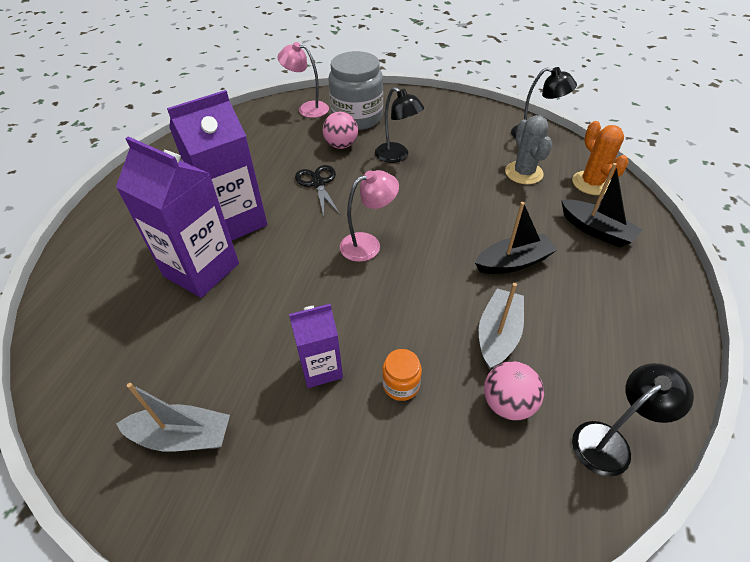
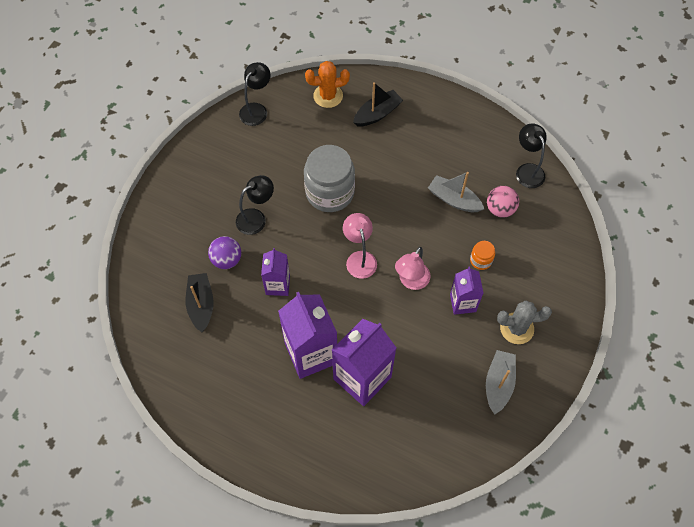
camera: 80 degrees left, 15 degrees up
pink lamp [278,42,329,118] -> pink lamp moved to [395,247,430,290]
black scissors [295,165,340,217] -> purple carton [261,248,290,296]
pink ball [323,112,358,149] -> purple ball [208,236,241,269]
grey jar [328,51,383,130] -> grey jar moved to [304,145,355,212]
black boat [475,202,557,274] -> black boat moved to [186,273,214,332]
grey cactus [505,115,553,184] -> grey cactus moved to [497,300,552,344]

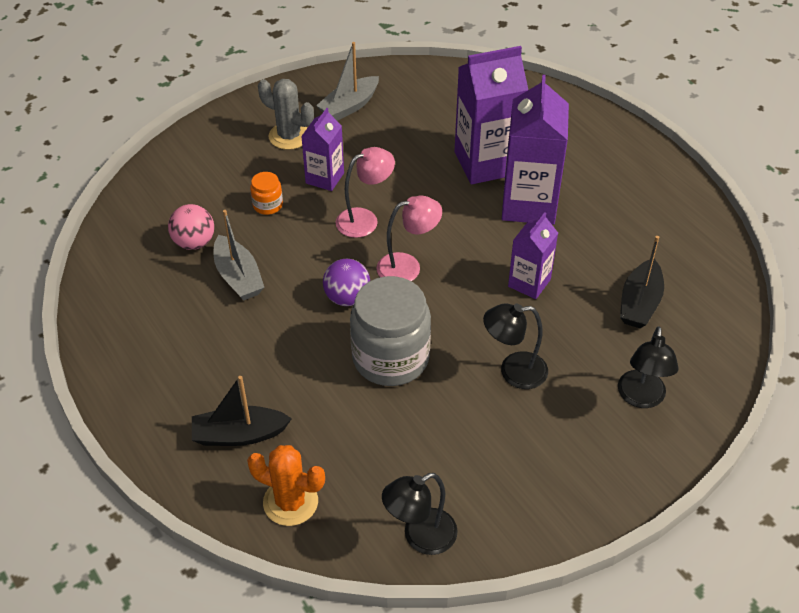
camera: 150 degrees left, 15 degrees down
purple ball [208,236,241,269] -> purple ball moved to [323,259,370,306]
pink lamp [343,213,377,279] -> pink lamp turned 120 degrees counterclockwise [377,195,442,281]
black lamp [516,123,547,188] -> black lamp moved to [618,326,679,408]

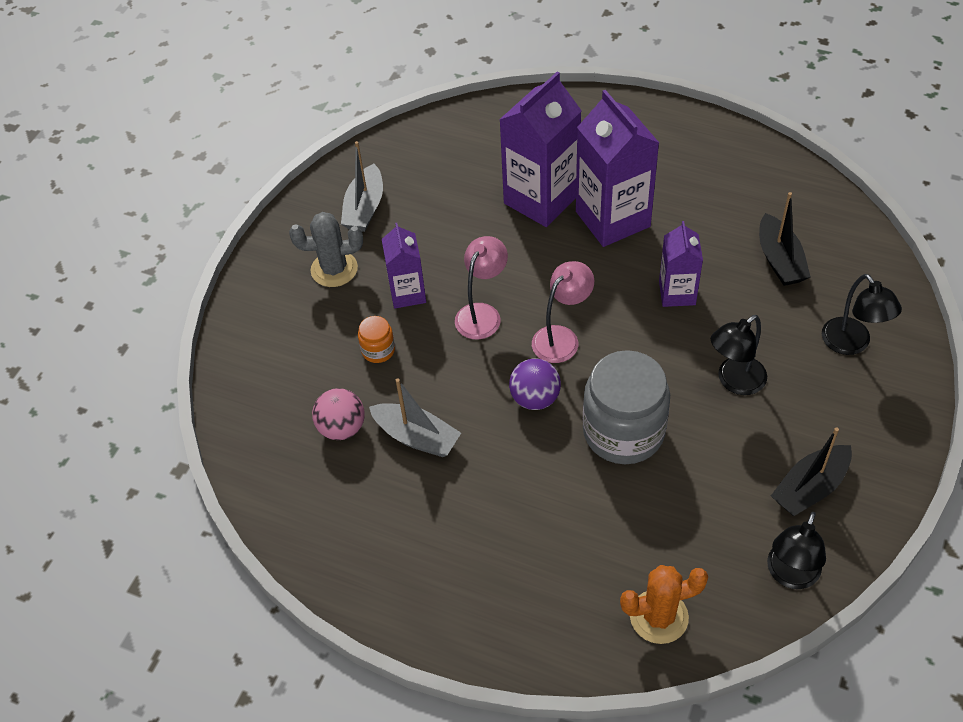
camera: 30 degrees left, 5 degrees up
black boat [192,376,292,446] -> black boat moved to [771,427,852,516]

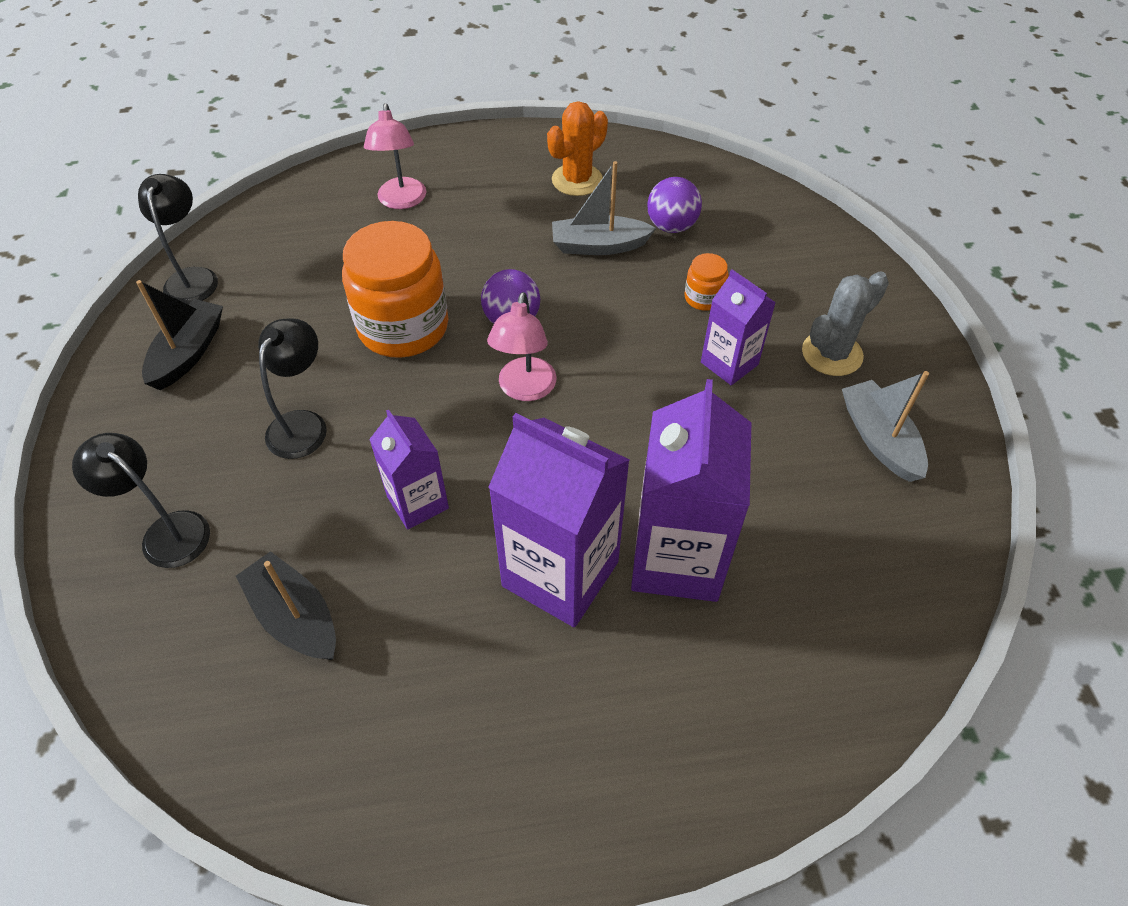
camera: 145 degrees right, 0 degrees up
pink ball [312,388,365,440] -> purple ball [647,177,702,233]
pink lamp [455,236,508,340] -> pink lamp moved to [364,103,426,209]
grey jar [583,350,670,464] -> orange jar [342,221,448,358]
orange cactus [620,565,708,644] -> orange cactus moved to [547,101,608,196]

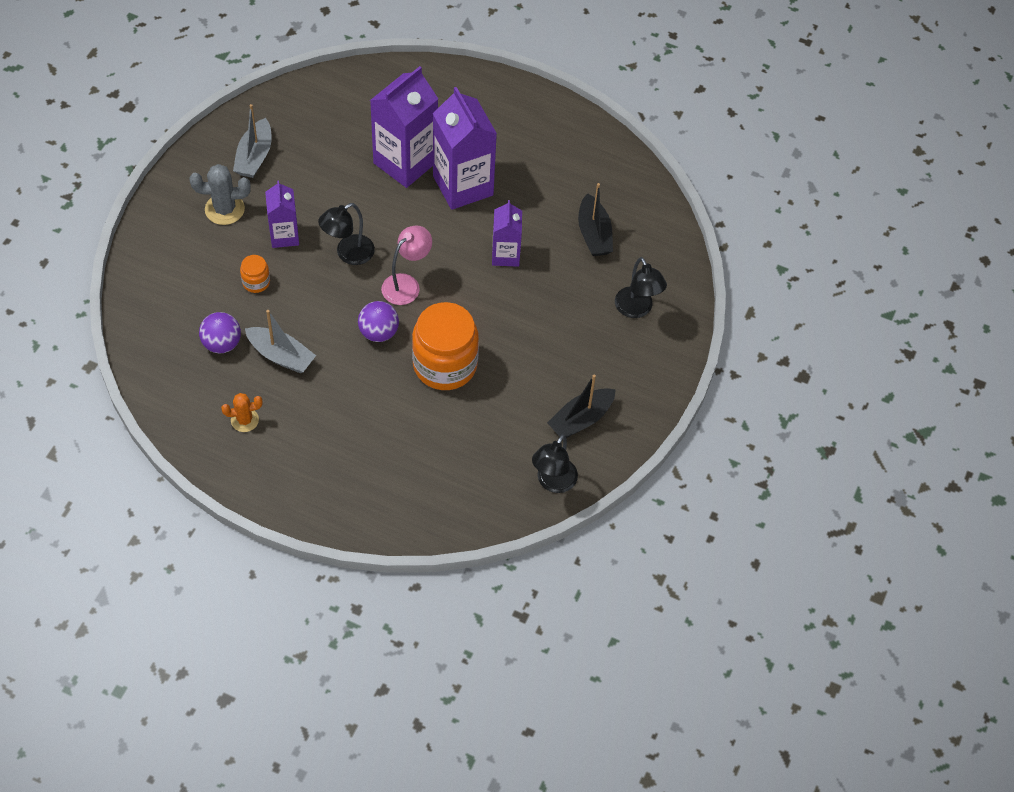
camera: 150 degrees left, 5 degrees up
black lamp [258,318,327,459] -> black lamp moved to [318,203,375,265]
pink lamp [364,103,426,209] -> none
orange cactus [547,101,608,196] -> orange cactus [221,393,263,432], size x0.66

